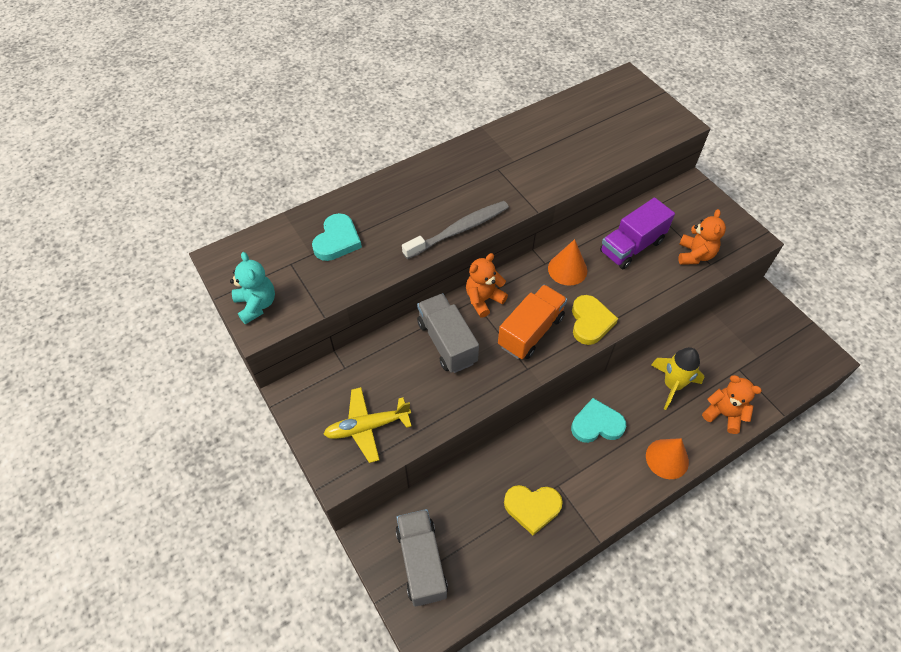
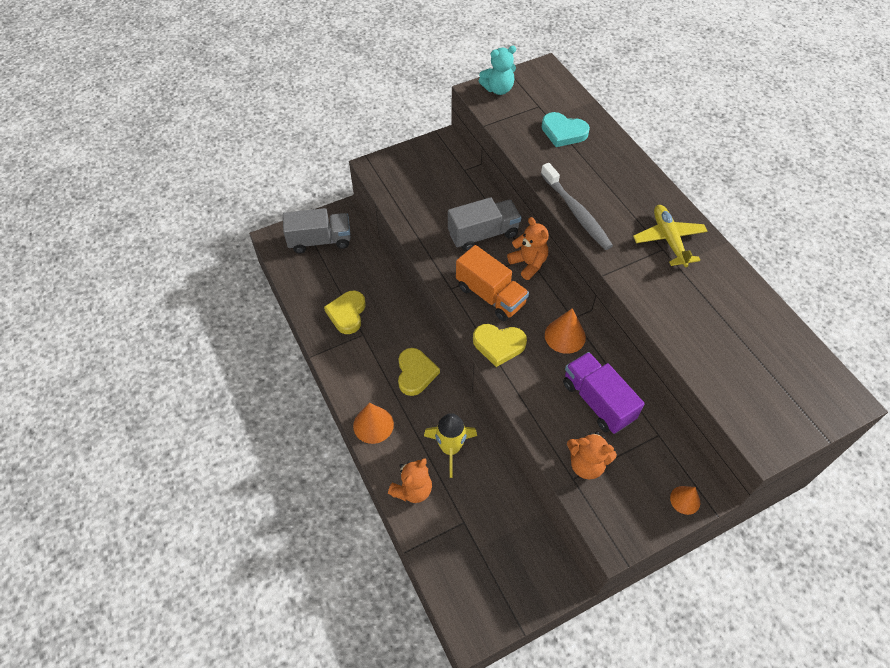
camera: 95 degrees right, 0 degrees up
yellow plane [323,387,412,463] -> yellow plane moved to [633,205,707,267]
turquoise heart [571,398,626,443] -> yellow heart [398,348,440,396]
none -> orange cone [670,486,700,515]

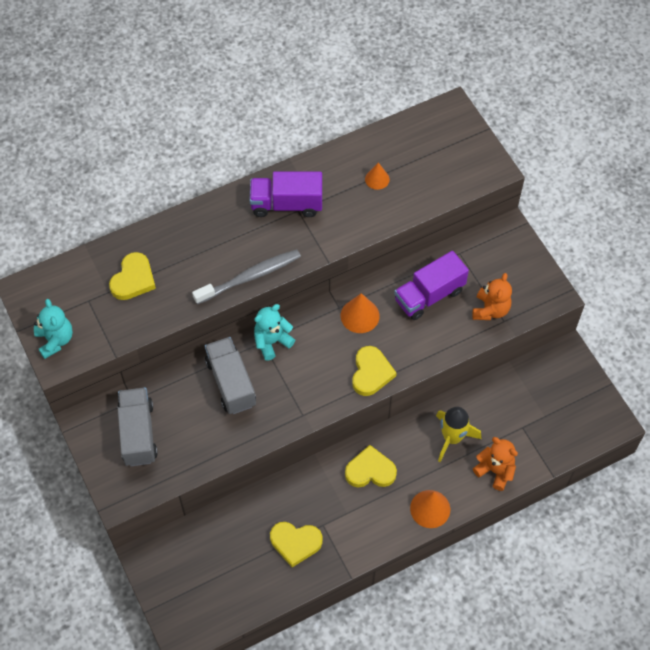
camera: 90 degrees left, 5 degrees up
grey truck [283,208,351,254] -> grey truck moved to [118,387,158,466]
orange truck [456,245,529,321] -> none
orange teddy bear [507,217,549,280] -> turquoise teddy bear [254,304,295,361]
turquoise heart [542,112,590,147] -> yellow heart [109,252,156,300]
yellow plane [633,205,707,267] -> purple truck [250,171,322,217]
orange cone [670,486,700,515] -> orange cone moved to [365,162,390,190]

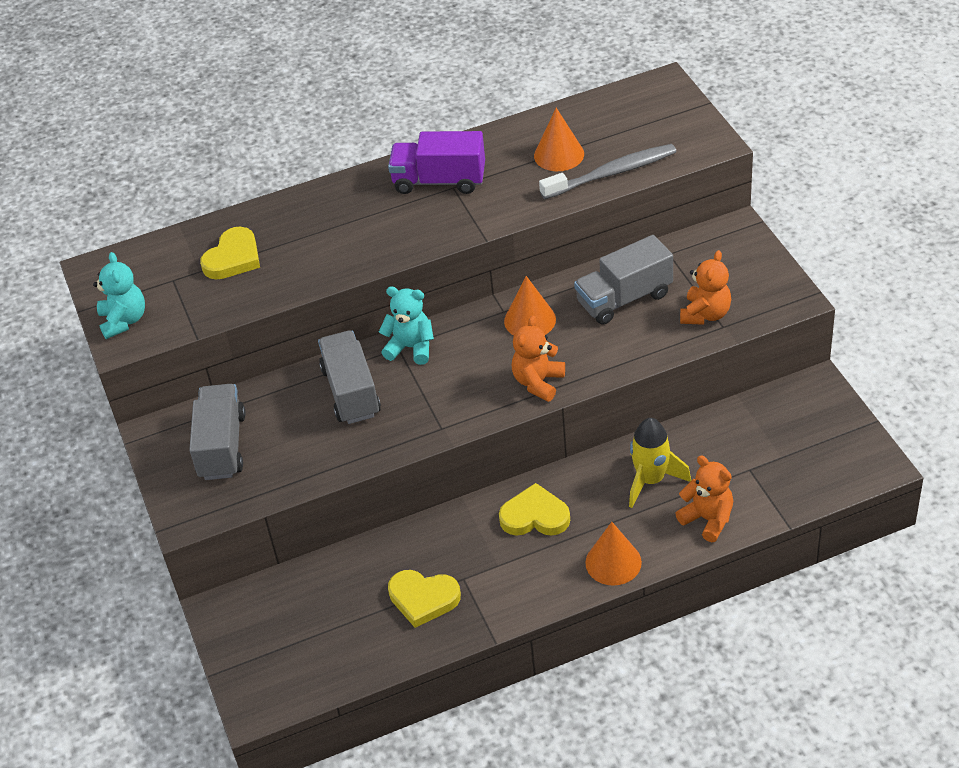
camera: 10 degrees right, 15 degrees down
grey toothbrush [192,249,301,304] -> grey toothbrush moved to [539,144,677,199]
turquoise teddy bear [254,304,295,361] -> turquoise teddy bear turned 45 degrees clockwise [379,286,434,365]
yellow heart [352,346,396,396] -> orange teddy bear [512,315,565,402]
orange cone [365,162,390,190] -> orange cone [534,108,584,171], size x1.57
purple truck [394,251,469,320] -> grey truck [574,235,673,325]

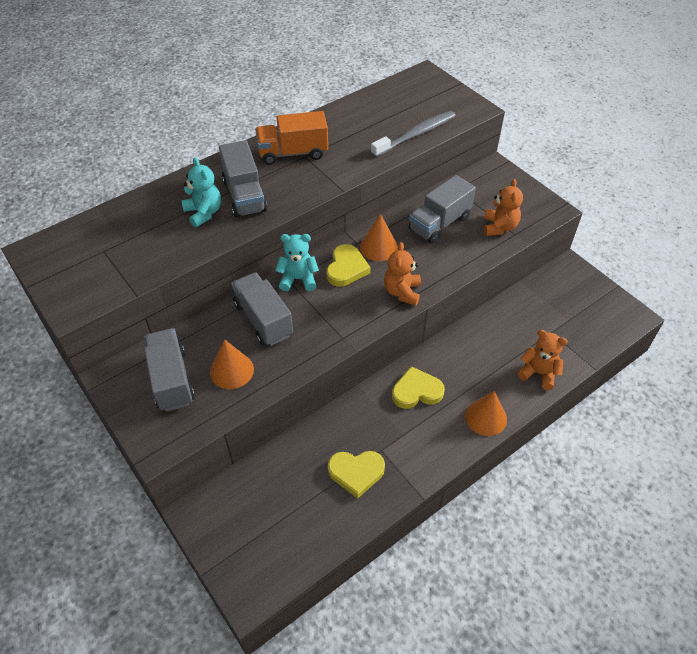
camera: 20 degrees left, 5 degrees up
turquoise teddy bear [93,252,145,339] -> turquoise teddy bear moved to [181,157,221,227]
yellow heart [200,227,260,279] -> yellow heart moved to [326,244,371,287]
purple truck [388,131,485,194] -> orange truck [255,111,328,165]
orange cone [534,108,584,171] -> orange cone moved to [210,340,254,389]
yellow rocket [629,418,691,508] -> none
none -> grey truck [219,140,268,218]

